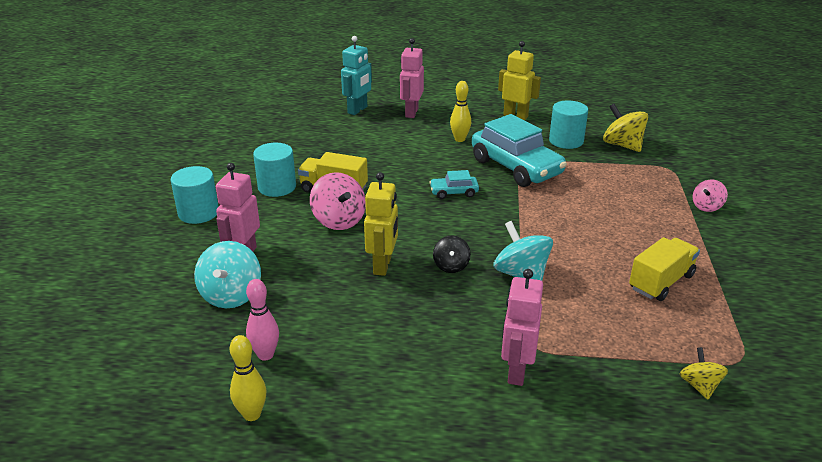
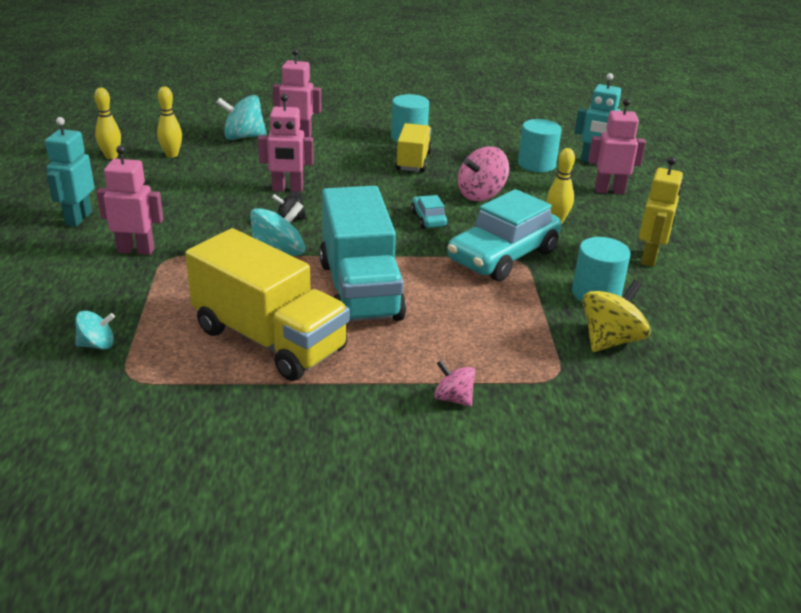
camera: 80 degrees right, 0 degrees up
turquoise cylinder [171,166,219,224] -> turquoise cylinder moved to [518,119,562,172]
pink bowling pin [246,279,279,361] -> yellow bowling pin [157,87,182,158]
pink spinning top [310,172,366,230] -> pink spinning top moved to [458,146,509,201]
yellow robot [364,172,398,276] -> pink robot [258,94,314,192]
yellow truck [629,237,700,301] -> yellow truck [185,228,350,381], size x1.76
yellow spinning top [680,347,728,400] -> turquoise spinning top [75,311,115,350]
none -> turquoise robot [45,117,94,227]
none -> turquoise truck [319,186,406,322]

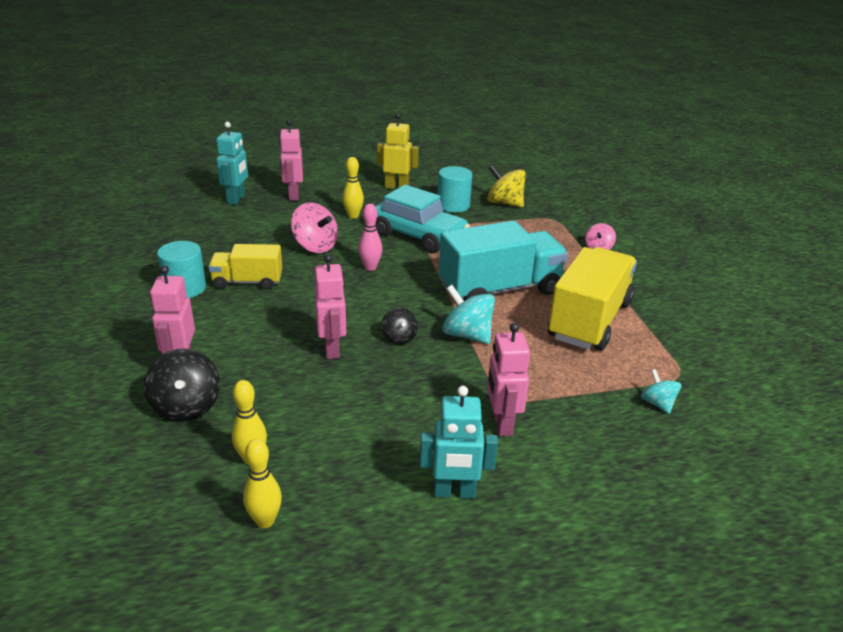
camera: 100 degrees left, 0 degrees up
turquoise spinning top [216,95,267,140] -> black spinning top [144,349,220,422]
turquoise car [411,195,448,229] -> pink bowling pin [358,204,382,271]
turquoise cylinder [518,119,562,172] -> none

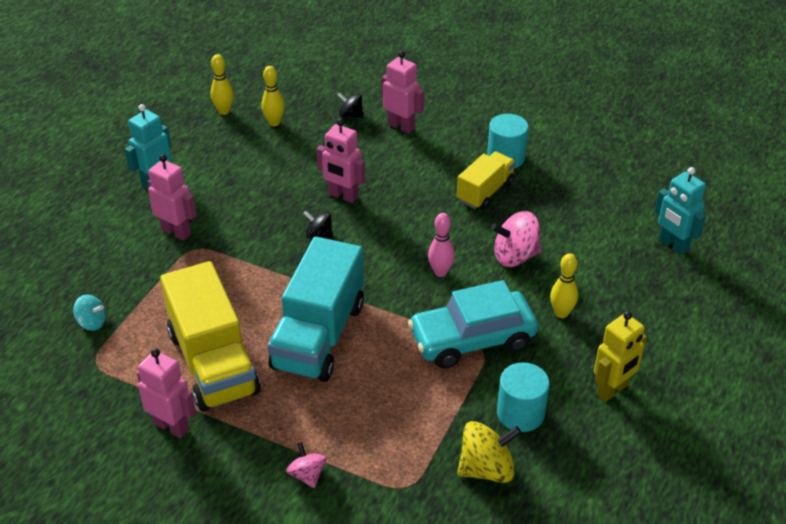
camera: 130 degrees right, 10 degrees up
black spinning top [144,349,220,422] -> black spinning top [338,93,364,118], size x0.59
pink robot [279,119,303,201] -> pink robot moved to [137,348,196,438]
turquoise spinning top [442,285,495,344] -> none

